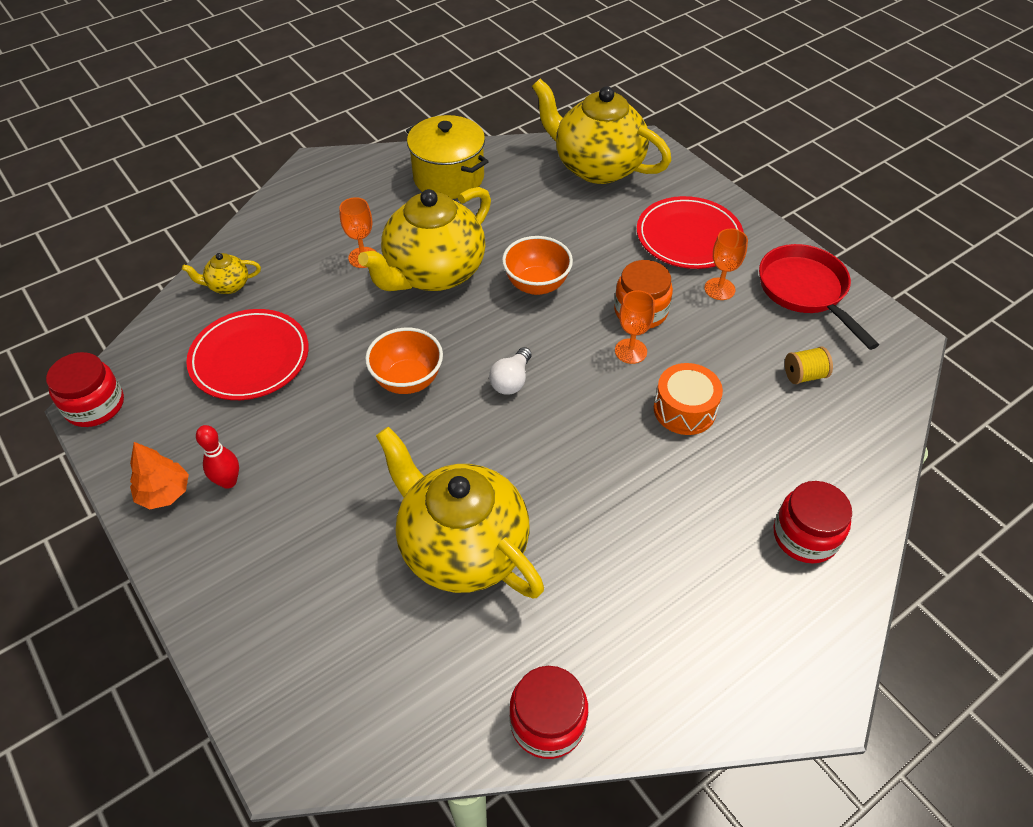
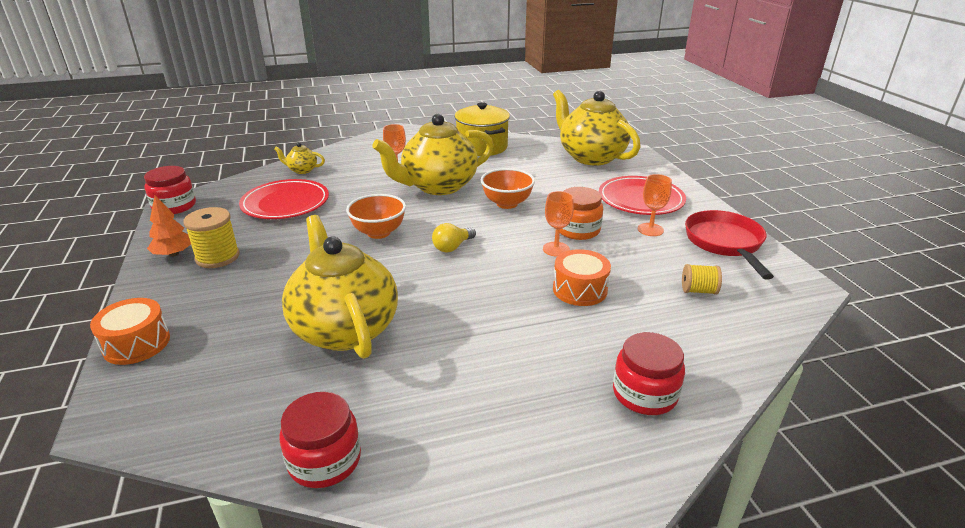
camera: 20 degrees right, 20 degrees down
red bowling pin [196,425,239,489] -> yellow spool [184,207,240,268]
white light bulb [489,347,531,395] -> yellow light bulb [432,223,476,252]
none -> orange drum [90,298,170,365]

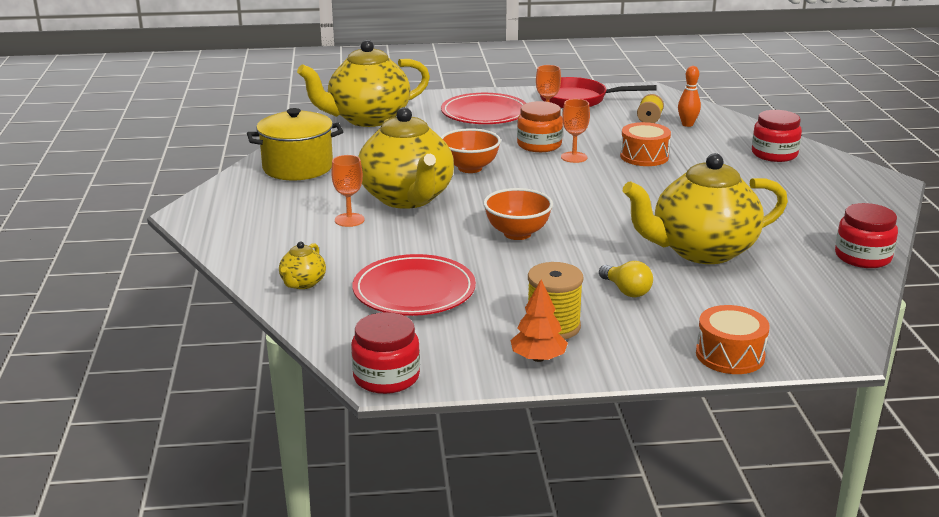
camera: 80 degrees left, 5 degrees down
yellow light bulb [432,223,476,252] -> yellow light bulb moved to [599,261,653,297]
none -> orange bowling pin [678,66,701,127]

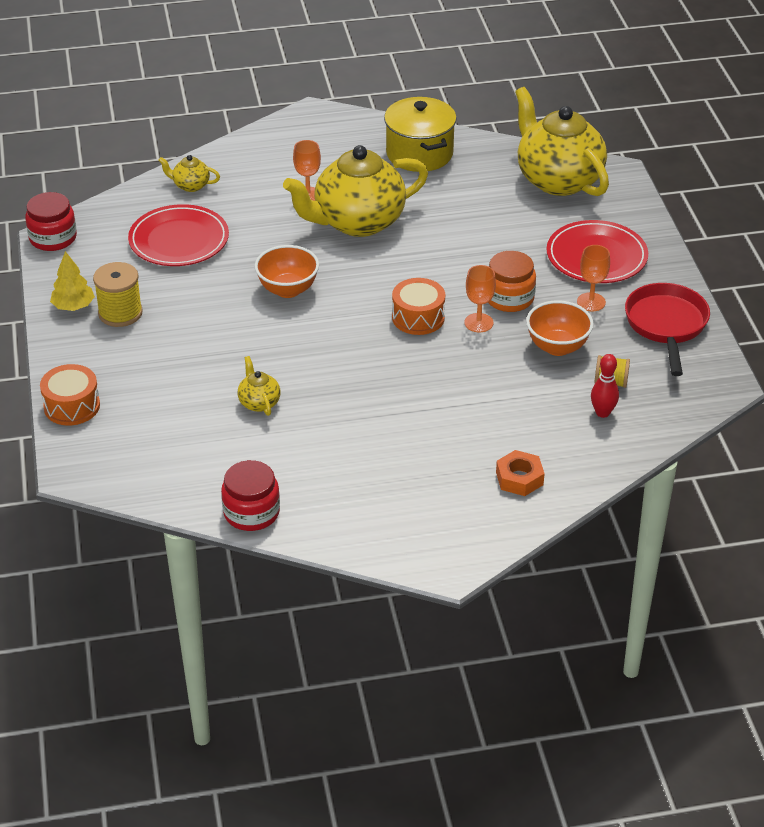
camera: 85 degrees right, 15 degrees up
orange bowl [441,128,501,173] -> orange bowl moved to [526,300,594,356]
orange tree [510,279,568,362] -> yellow tree [50,251,95,311]
yellow light bulb [599,261,653,297] -> none
orange drum [620,122,671,166] -> orange drum moved to [392,278,445,335]
yellow teapot [623,153,788,264] -> yellow teapot [238,356,281,416], size x0.42
orange bowling pin [678,66,701,127] -> red bowling pin [591,354,619,418]
red jar [752,110,802,162] -> orange nut [496,450,545,496]

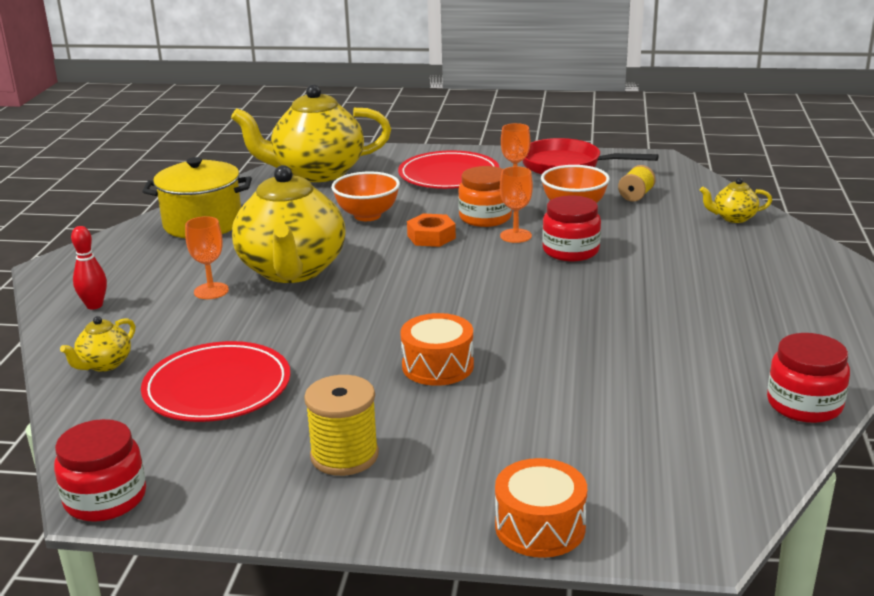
camera: 70 degrees left, 15 degrees down
yellow tree [50,251,95,311] -> none
yellow teapot [238,356,281,416] -> yellow teapot moved to [700,178,772,223]
orange bowl [255,245,319,298] -> orange bowl moved to [331,171,400,221]
orange drum [392,278,445,335] -> orange drum moved to [400,313,474,386]
orange nut [496,450,545,496] -> orange nut moved to [407,213,456,247]
red bowling pin [591,354,619,418] -> red bowling pin moved to [71,226,107,310]
none -> red jar [542,196,601,261]

